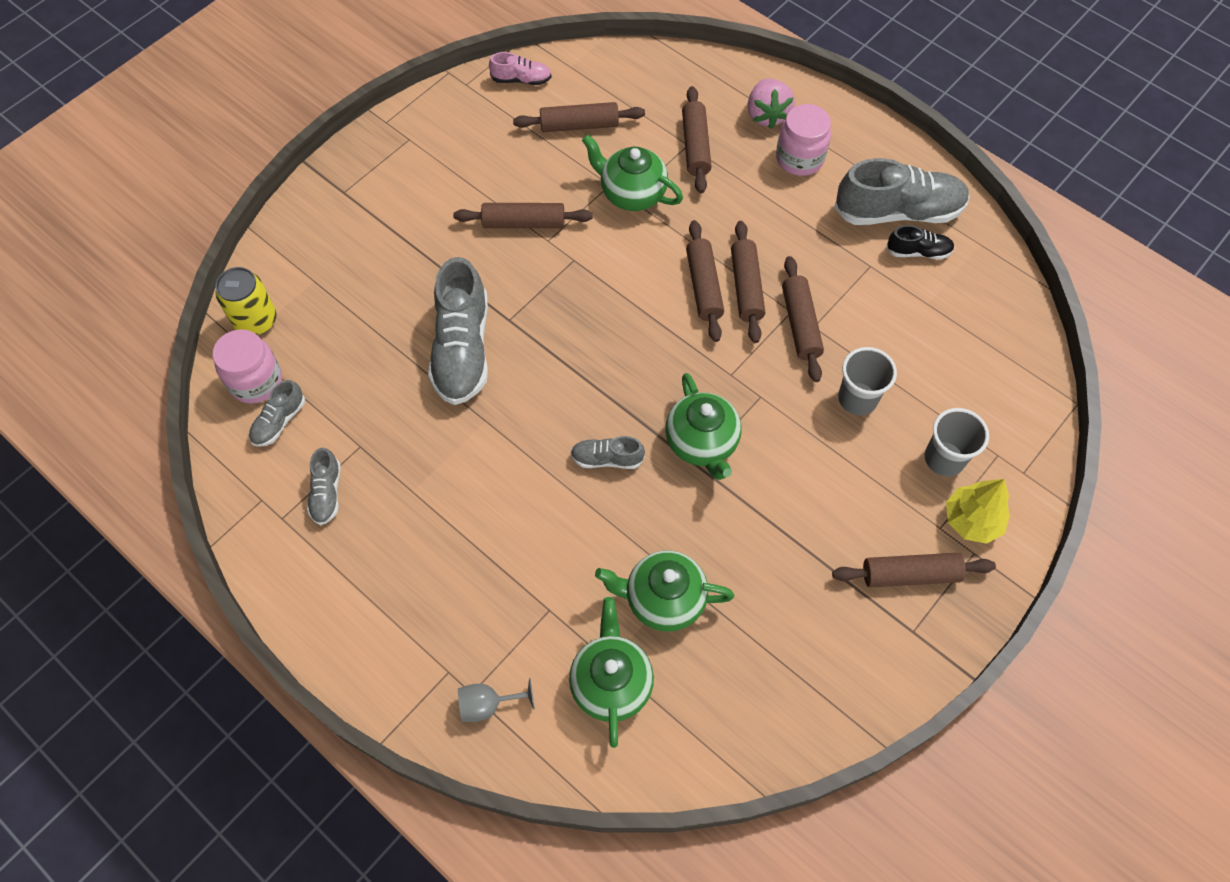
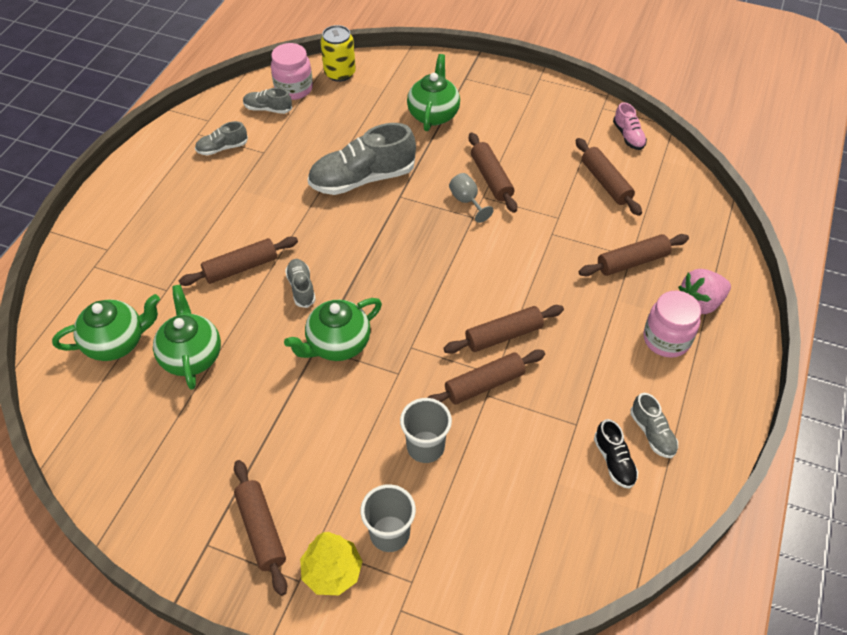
camera: 70 degrees right, 10 degrees down
grey goblet [458,678,535,722] -> grey goblet moved to [449,173,493,223]
green teapot [582,135,683,211] -> green teapot moved to [407,54,460,131]
brown rolling pin [686,220,724,342] -> brown rolling pin moved to [179,237,298,286]
grey shoe [834,158,970,225] -> grey shoe [630,393,678,458], size x0.49

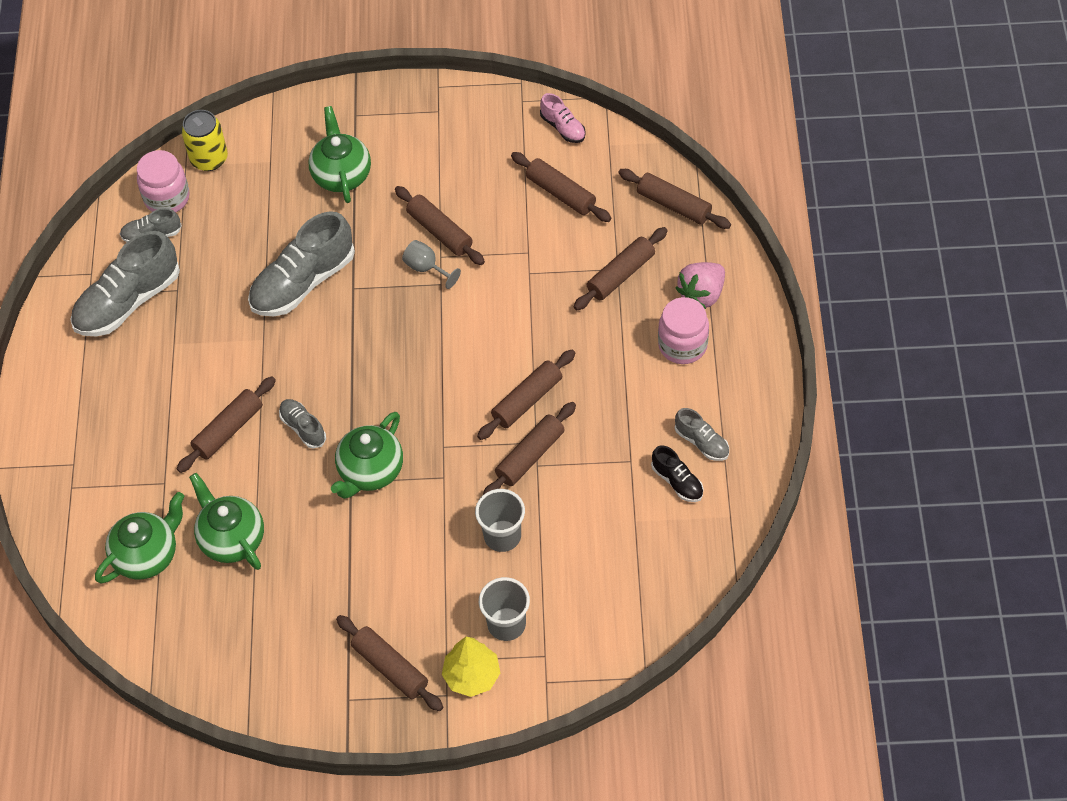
camera: 20 degrees left, 5 degrees up
grey shoe [195,121,248,156] -> grey shoe [70,231,180,336], size x2.03
none -> brown rolling pin [618,169,731,229]

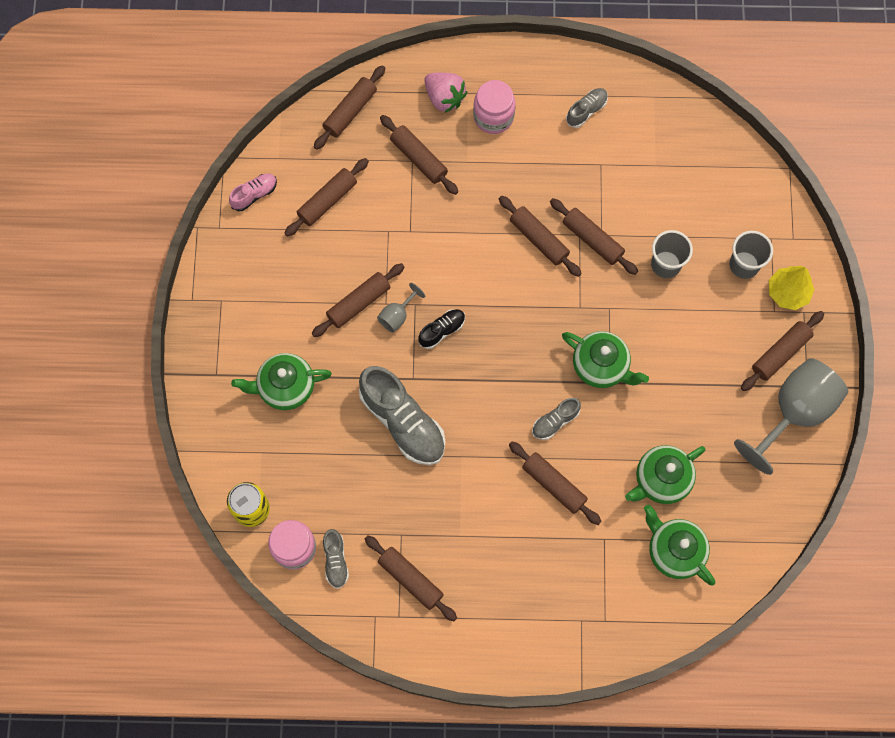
camera: 90 degrees left, 15 degrees up
grey shoe [70,231,180,336] -> brown rolling pin [365,535,457,621]
black shoe [651,445,703,502] -> black shoe moved to [418,309,465,349]
none -> grey goblet [734,358,848,475]

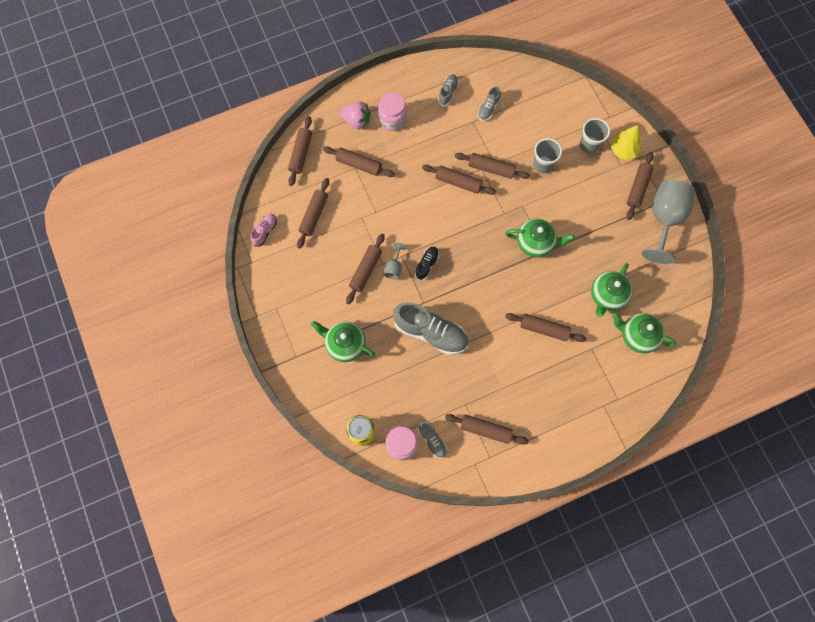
camera: 25 degrees left, 0 degrees up
green teapot [231,353,332,410] -> green teapot turned 60 degrees clockwise [311,321,375,362]
grey shoe [532,398,581,440] -> grey shoe moved to [478,86,501,121]

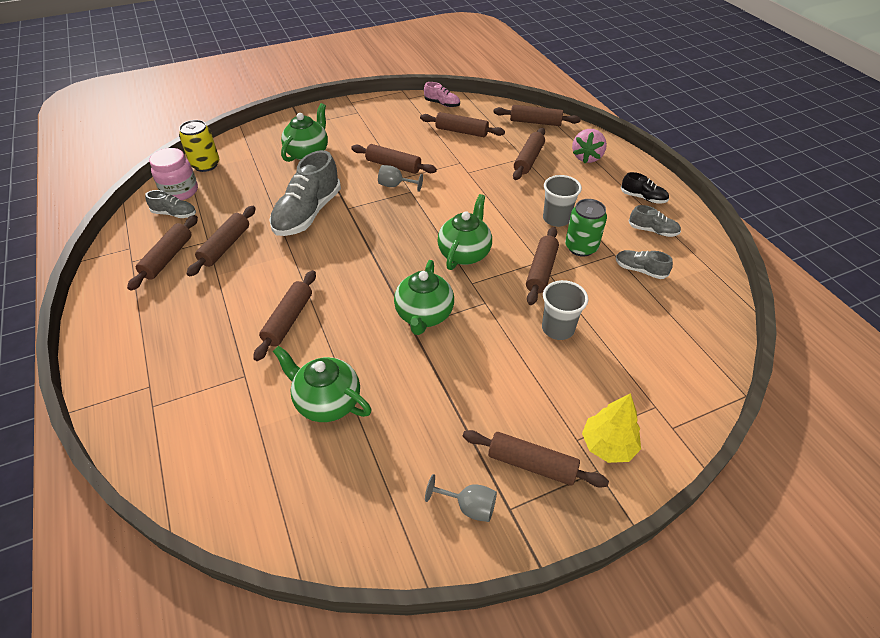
camera: 90 degrees right, 25 degrees down
pink jar [378,93,407,131] -> none
black shoe [415,247,439,280] -> black shoe moved to [621,172,669,203]
grey shoe [418,421,447,458] -> grey shoe turned 135 degrees counterclockwise [145,190,196,218]
brown rolling pin [422,165,496,195] -> brown rolling pin moved to [187,206,256,277]
grey cup [580,118,610,154] -> grey cup moved to [543,175,582,227]
green teapot [612,313,676,353] -> green teapot moved to [438,194,492,270]
grey goblet [642,180,695,264] -> grey goblet [425,474,497,522], size x0.44
none -> green can [565,199,607,257]

